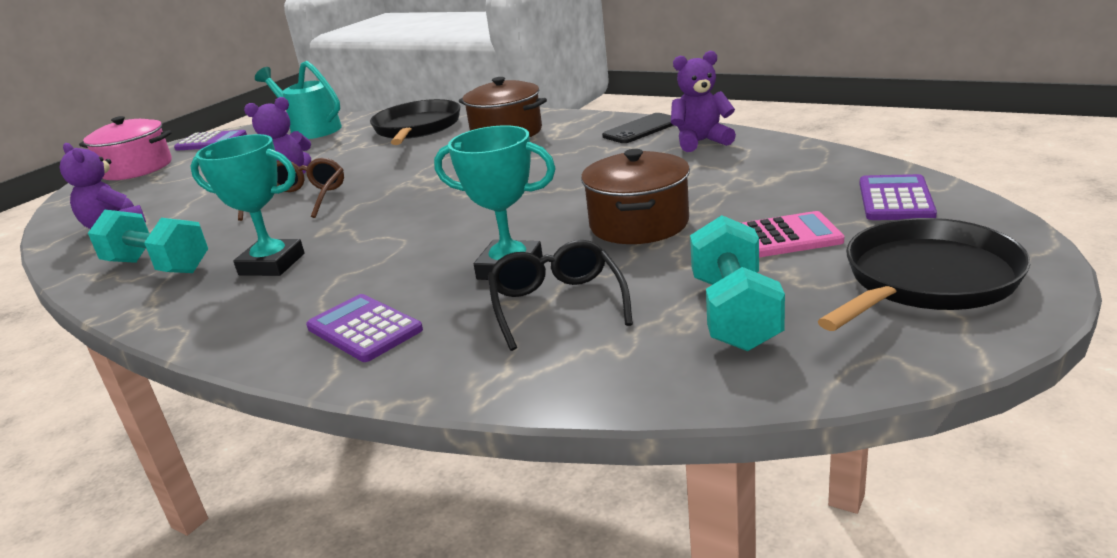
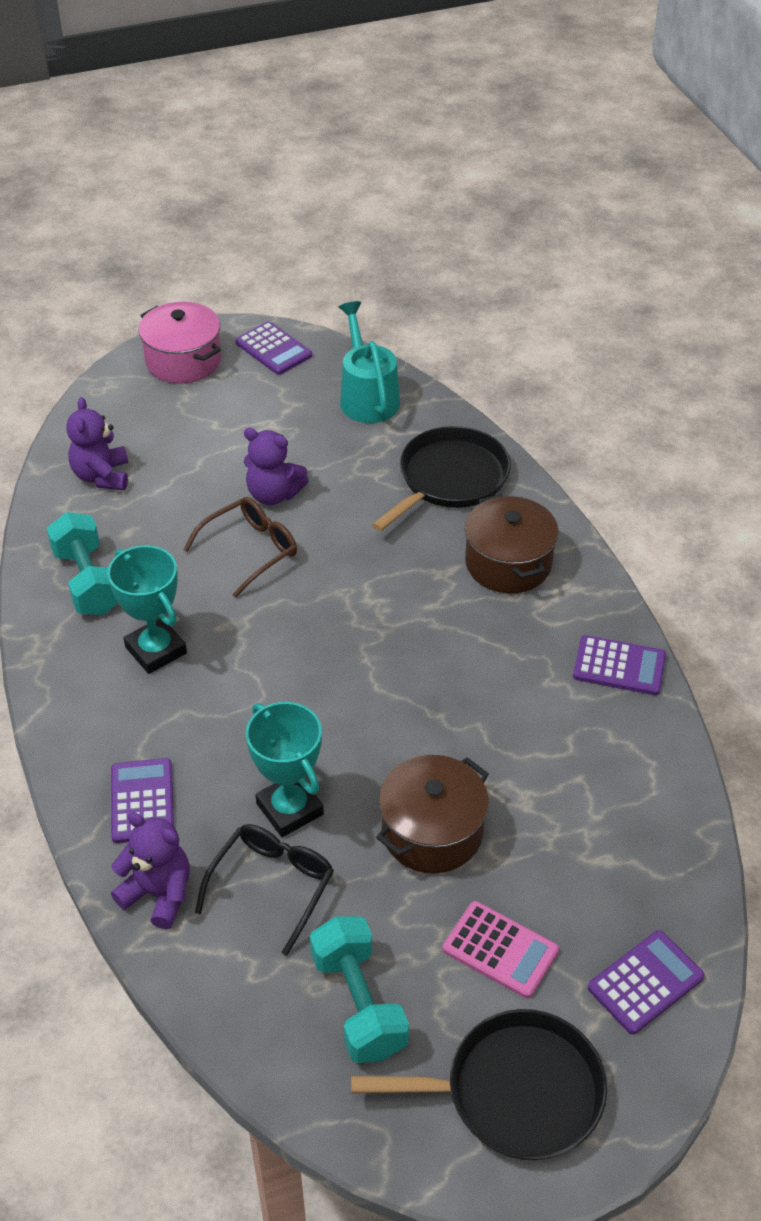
camera: 35 degrees right, 20 degrees up
black phone [602,113,674,143] -> purple calculator [573,635,666,695]
purple teddy bear [671,51,736,152] -> purple teddy bear moved to [111,812,190,929]
turquoise dumbbell [690,215,785,351] -> turquoise dumbbell turned 60 degrees counterclockwise [310,916,409,1063]

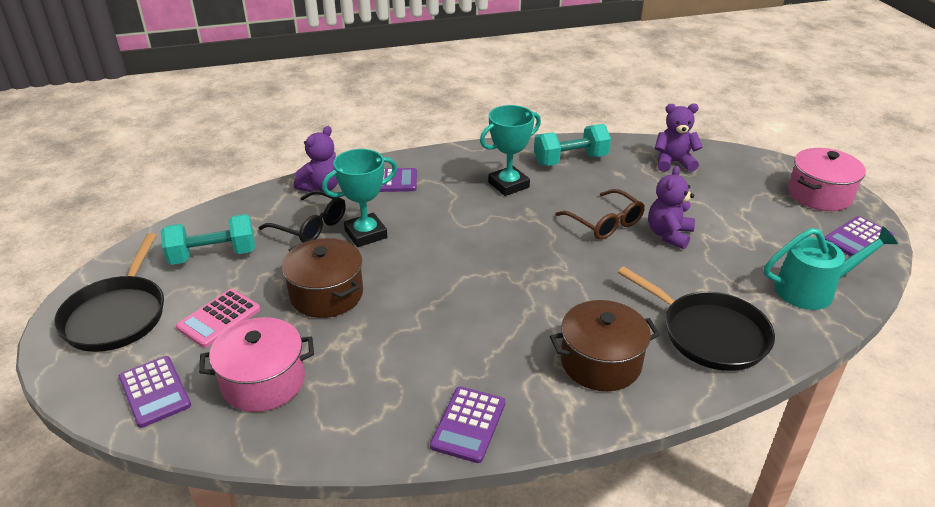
camera: 95 degrees right, 10 degrees down
none -> pink pot [199,317,314,412]

